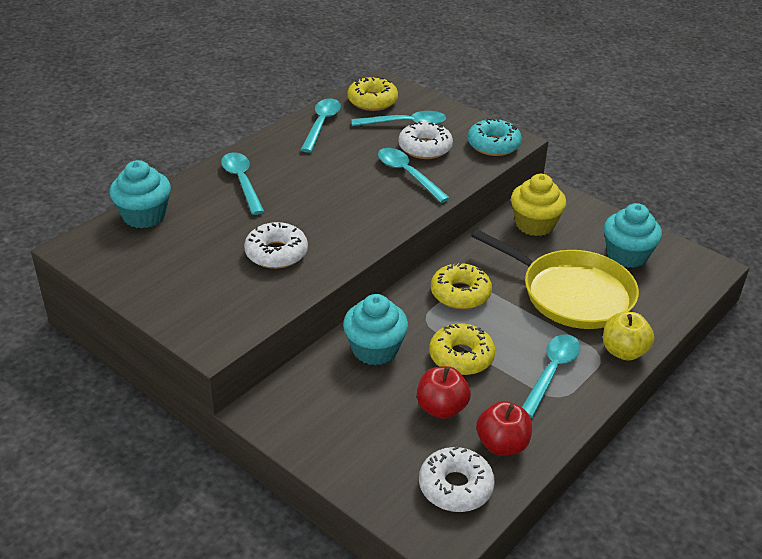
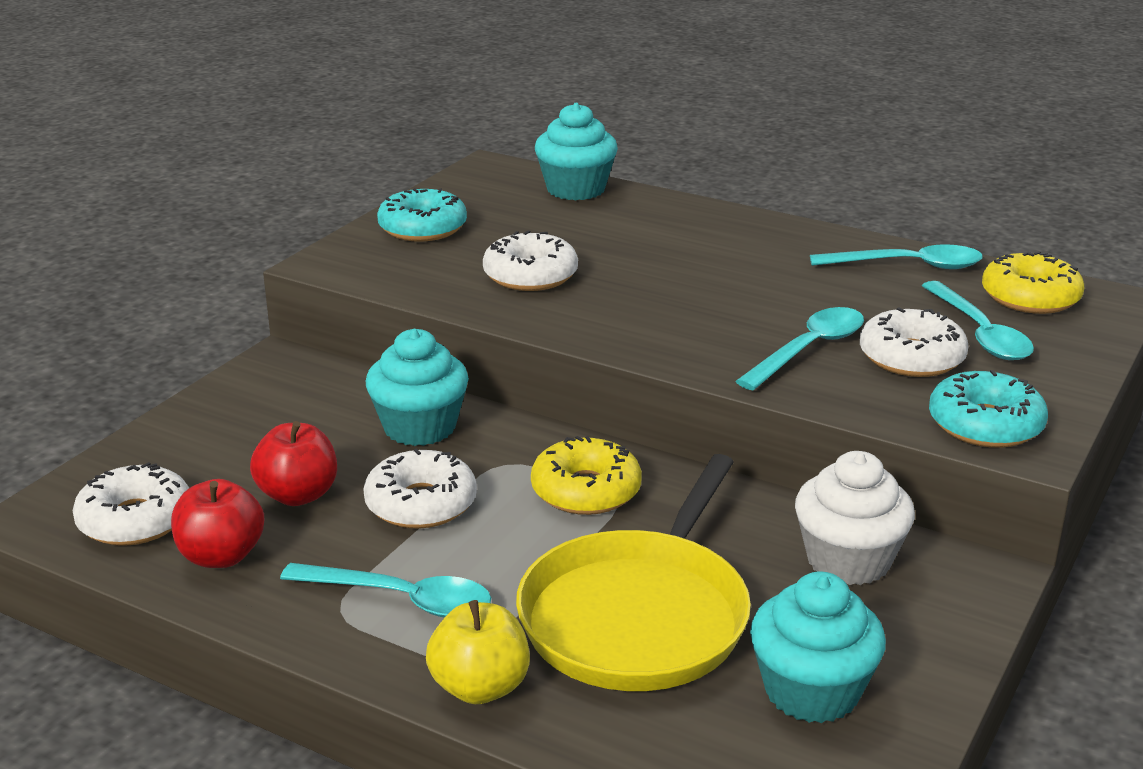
camera: 80 degrees right, 10 degrees down
turquoise spoon [221,152,264,215] -> none
yellow donut [429,324,495,375] -> white donut [363,449,477,528]
yellow cupcake [511,174,566,236] -> white cupcake [795,451,915,585]
none -> turquoise donut [377,188,467,242]

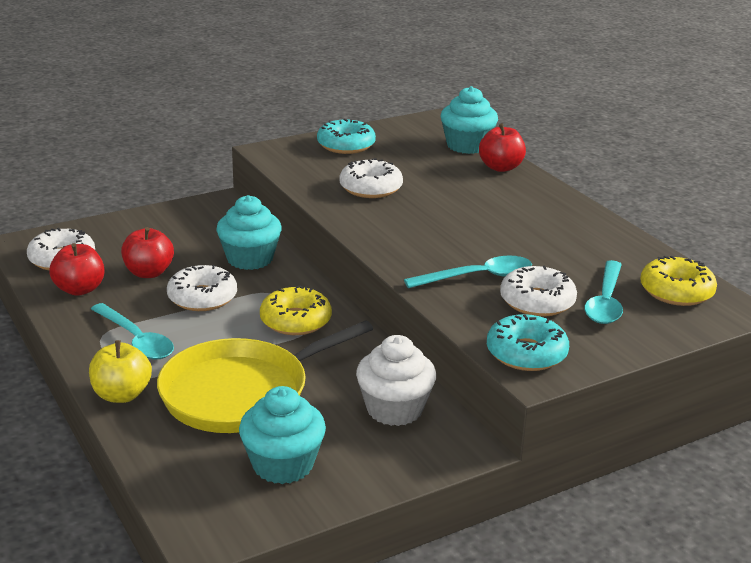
camera: 30 degrees right, 0 degrees up
turquoise spoon [810,244,983,269] -> none
none -> red apple [479,123,526,172]

